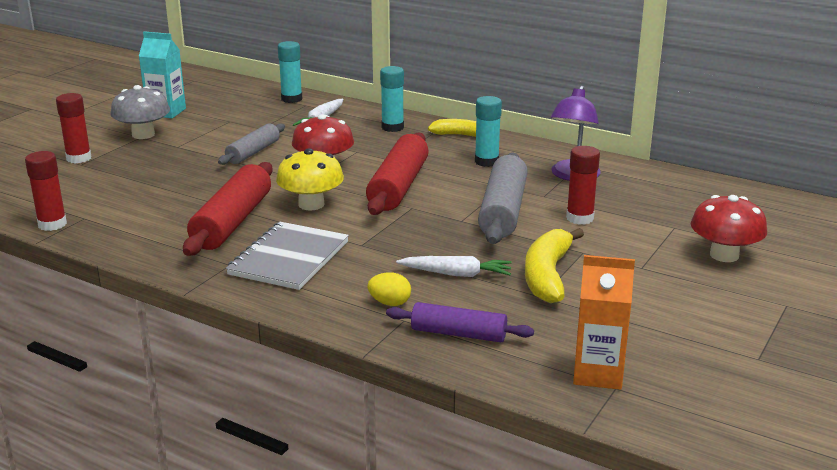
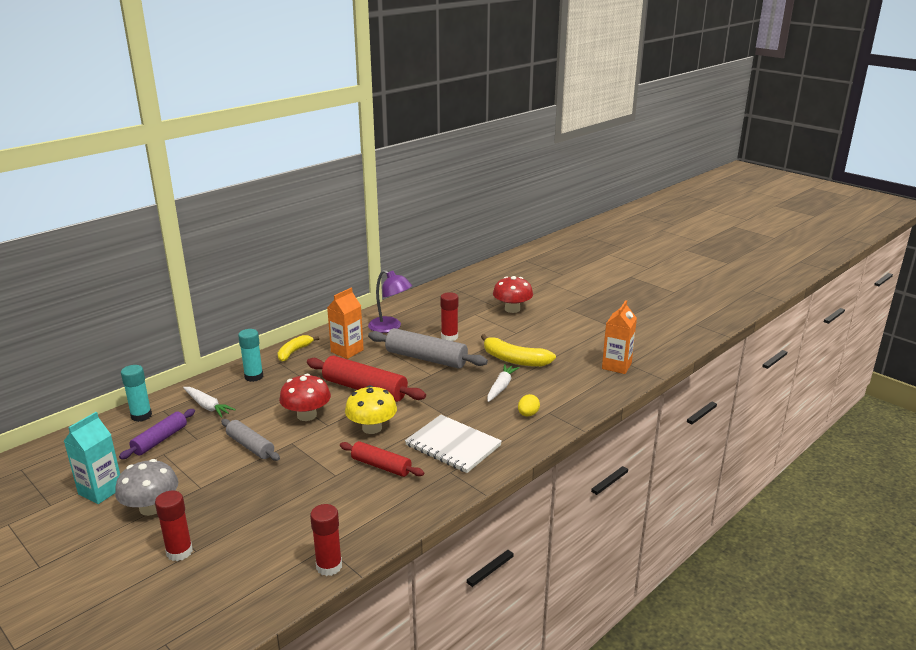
camera: 75 degrees left, 0 degrees up
red rolling pin [183,162,273,256] -> red rolling pin [340,441,424,477], size x0.61
grey notebook [226,222,349,290] -> white notebook [405,415,502,473]
purple rolling pin [386,302,534,342] -> purple rolling pin moved to [119,409,195,459]
turquoise glue stick [475,96,502,167] -> orange carton [327,288,364,359]

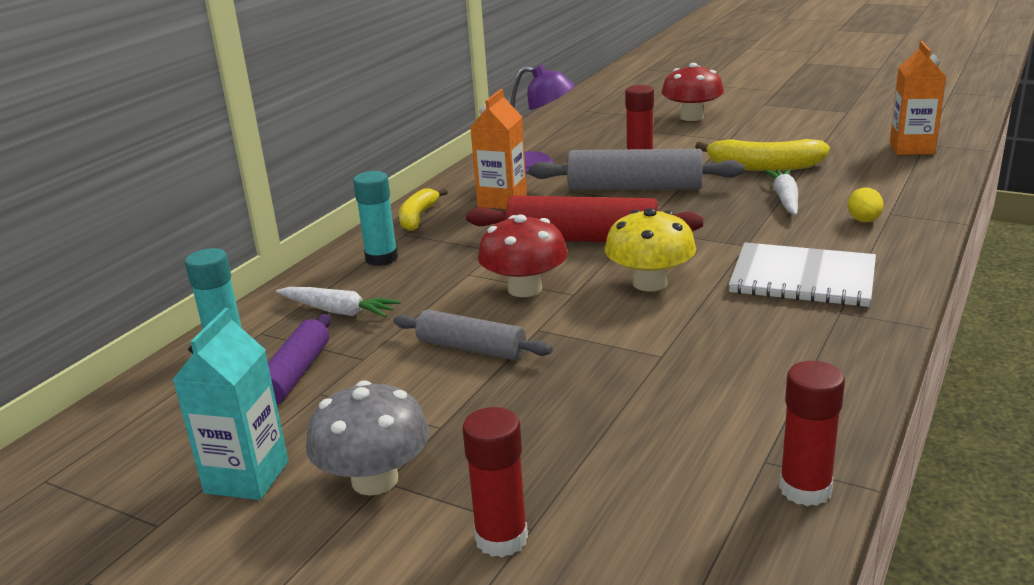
camera: 15 degrees left, 0 degrees up
red rolling pin [340,441,424,477] -> none

